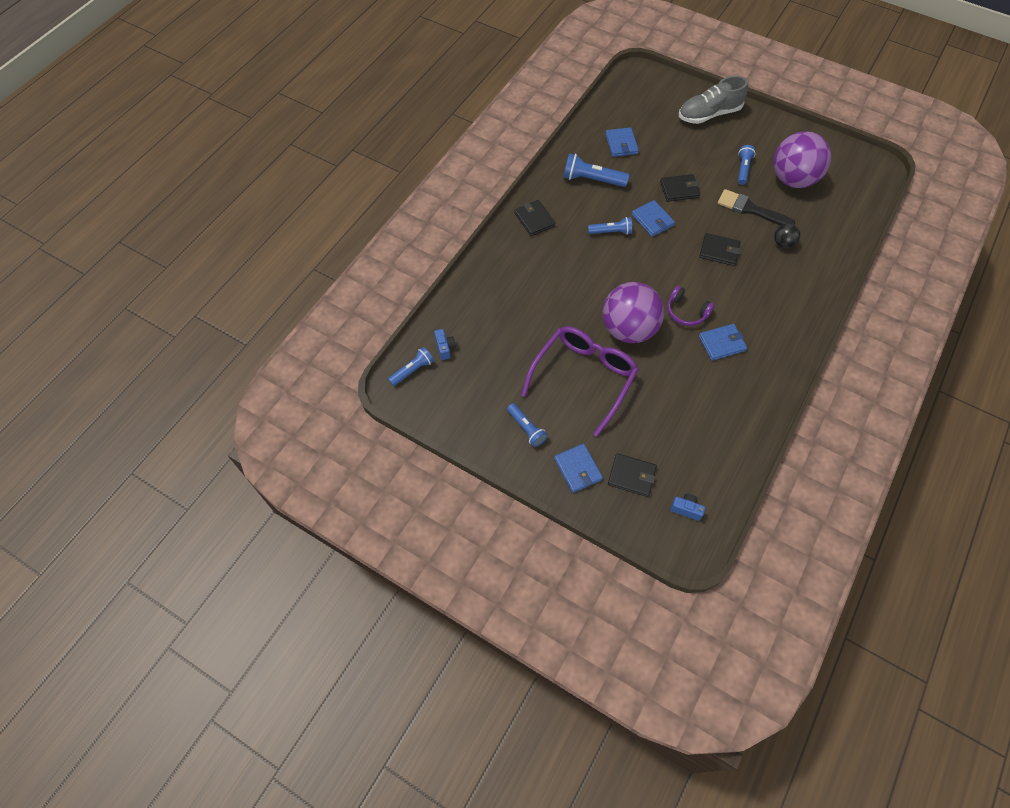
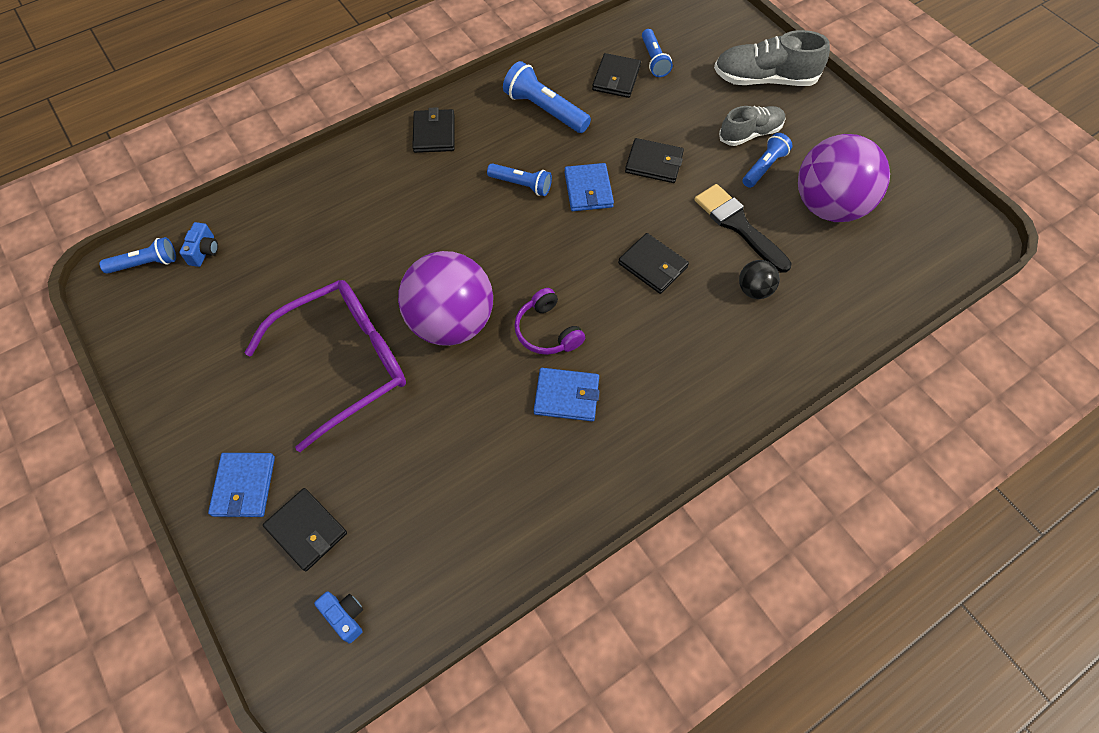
camera: 25 degrees right, 0 degrees up
blue flashlight [507,403,548,447] -> blue flashlight moved to [642,29,673,77]
blue wallet [605,127,639,157] -> black wallet [592,53,641,98]
none -> grey shoe [719,106,785,146]

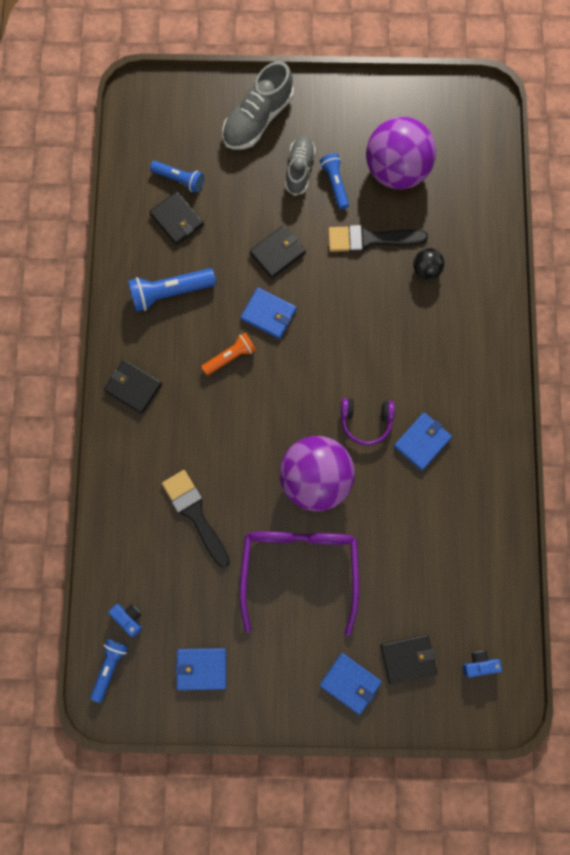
camera: 55 degrees left, 15 degrees up
blue flashlight [487,163,552,196] -> orange flashlight [201,333,256,375]
black wallet [618,233,689,294] -> none
none -> black brush [162,470,230,568]
none -> blue wallet [175,648,226,690]

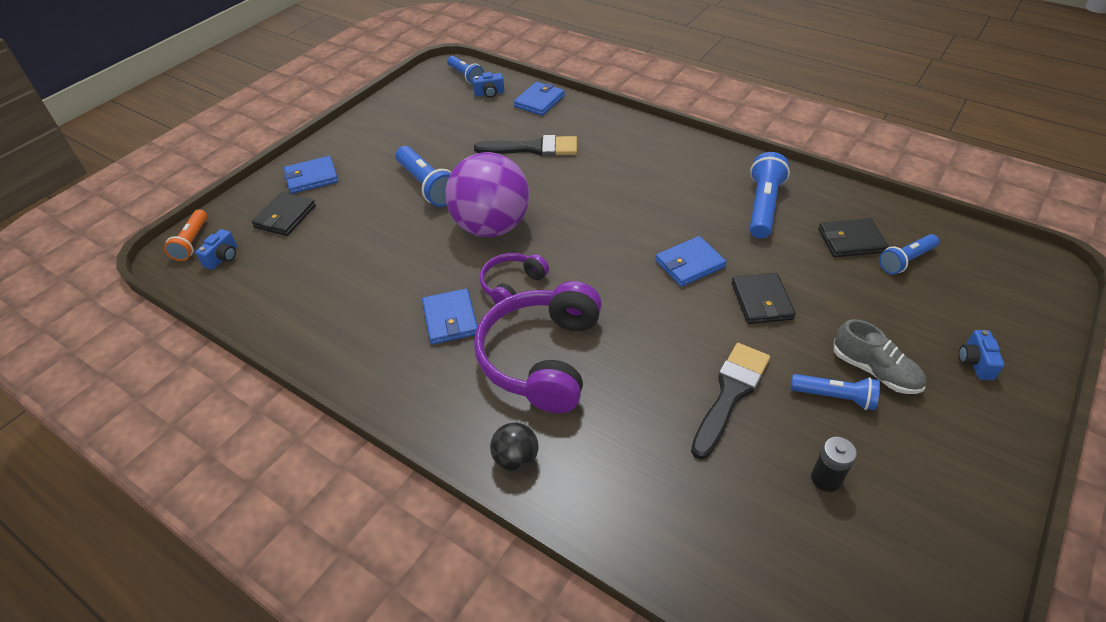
camera: 125 degrees right, 30 degrees down
black wallet [104,360,162,414] -> none
blue wallet [175,648,226,690] -> blue wallet moved to [513,82,565,116]
orange flashlight [201,333,256,375] -> orange flashlight moved to [164,209,207,261]
grey shoe [222,61,294,150] -> blue camera [959,330,1005,380]
purple glasses [240,531,359,636] -> blue flashlight [396,146,451,207]
purple ball [366,117,436,189] -> black battery [811,437,857,492]
black ball [413,248,445,279] -> black ball moved to [490,422,539,472]
none -> purple headphones [474,281,602,413]

